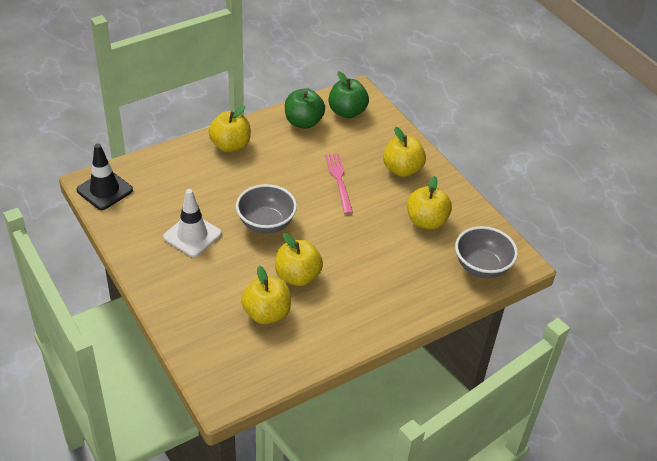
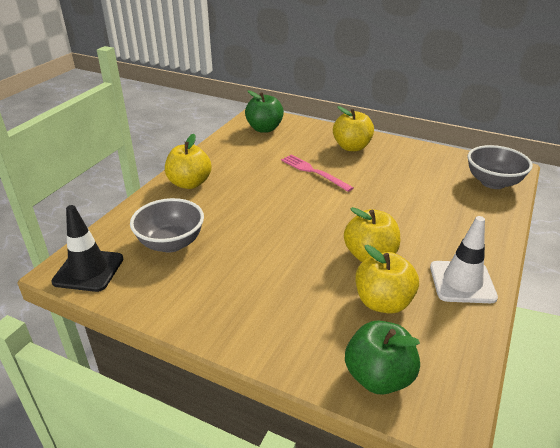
camera: 30 degrees left, 10 degrees down
white traffic cone [163,189,222,257] -> white traffic cone moved to [430,216,498,303]
grey bowl [236,184,297,234] -> grey bowl moved to [130,198,204,253]
green apple [285,88,325,129] -> green apple moved to [345,320,420,395]
yellow apple [407,176,452,229] -> none

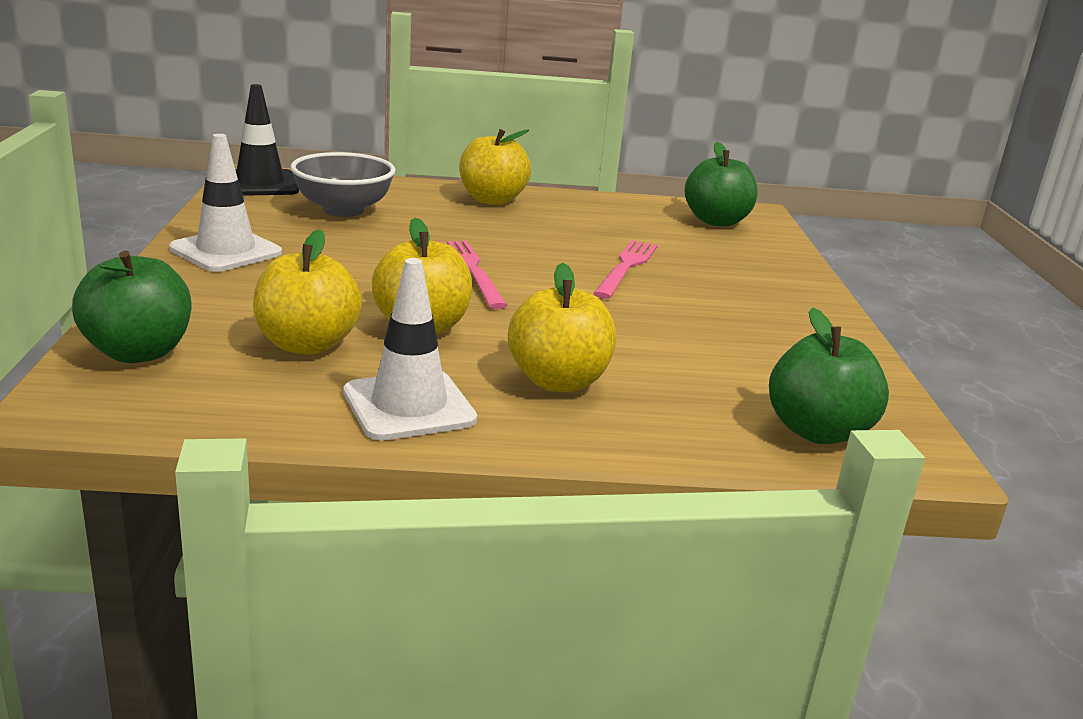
camera: 60 degrees right, 10 degrees down
yellow apple [333,106,374,151] -> yellow apple moved to [508,263,616,392]
grey bowl [468,145,533,189] -> green apple [769,307,889,444]
none -> white traffic cone [169,134,282,272]
none -> pink fork [440,241,508,309]

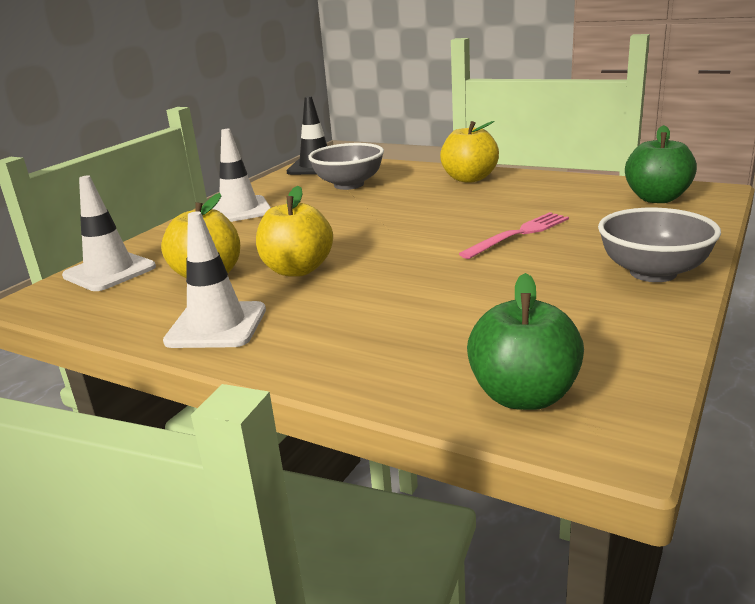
camera: 35 degrees right, 0 degrees up
green apple [72,251,191,363] -> white traffic cone [62,176,156,291]
pink fork [440,241,508,309] -> none
yellow apple [508,263,616,392] -> none
none -> grey bowl [598,208,721,282]

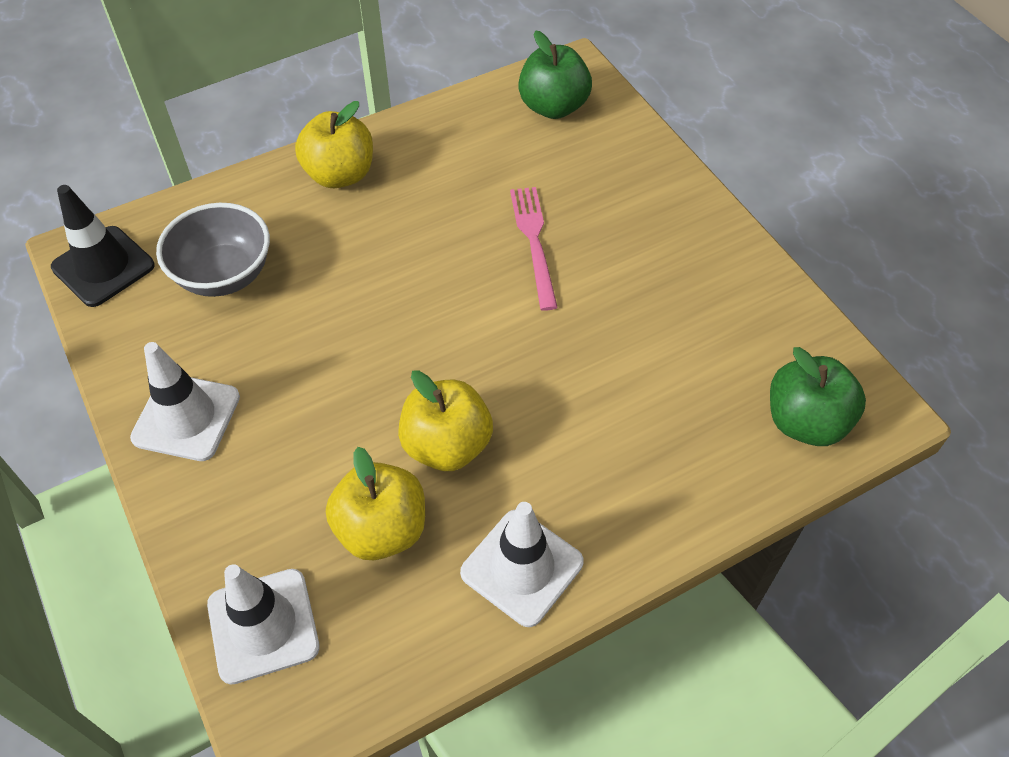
camera: 60 degrees left, 30 degrees up
grey bowl [598,208,721,282] -> none

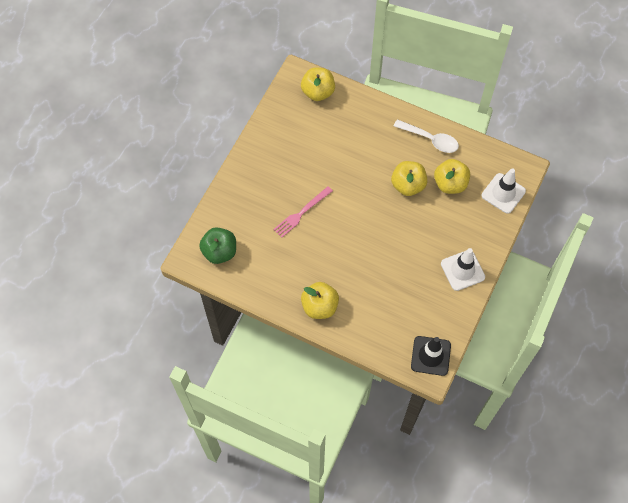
camera: 125 degrees left, 10 degrees up
grey bowl [156,203,270,297] -> none
white traffic cone [460,502,584,627] -> white spoon [394,119,459,153]
green apple [770,347,866,446] -> yellow apple [301,67,335,101]

